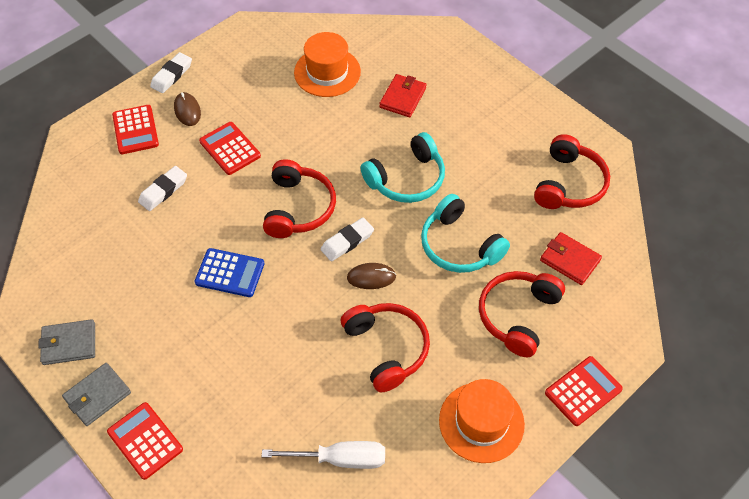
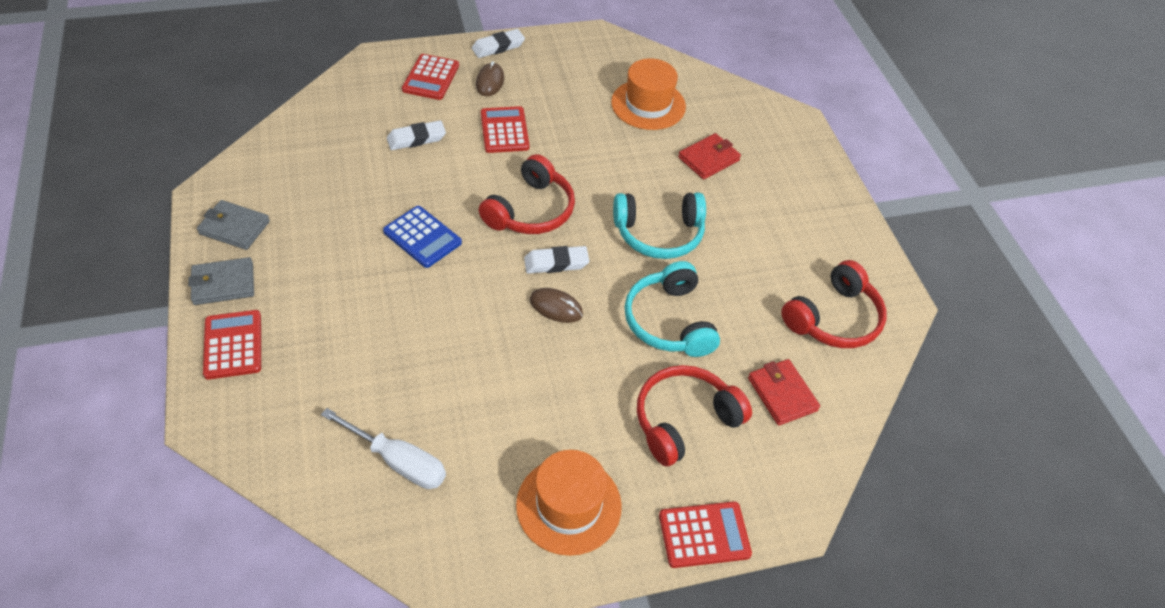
camera: 25 degrees right, 5 degrees down
red headphones [341,303,430,392] -> none

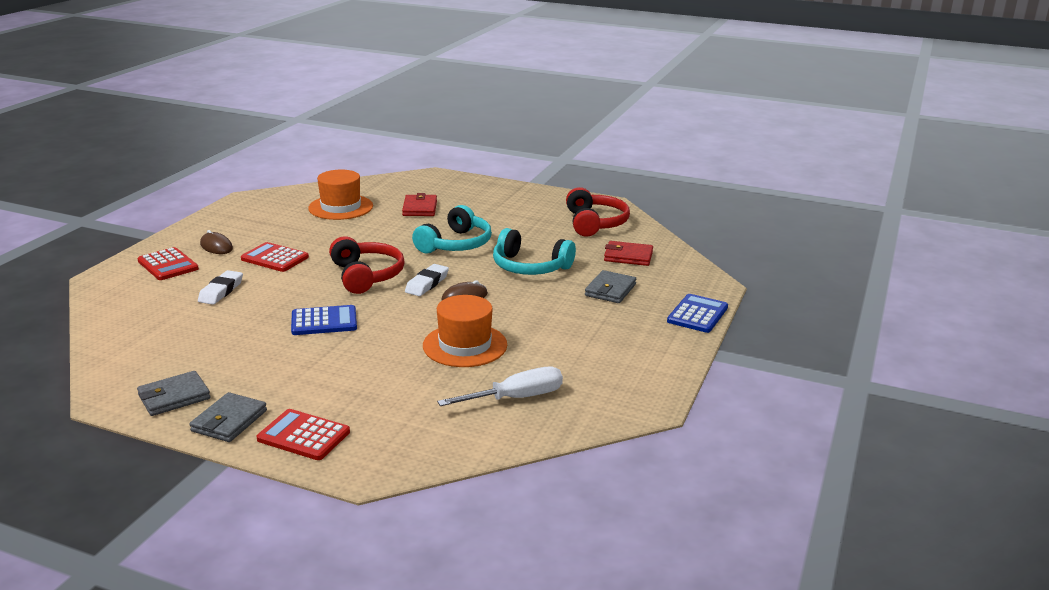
camera: 50 degrees left, 25 degrees down
white eraser [472,29,525,58] -> none
orange hat [516,450,622,556] -> orange hat moved to [423,295,507,367]
red headphones [637,365,752,466] -> grey wallet [585,270,636,303]
red calculator [659,501,752,568] -> blue calculator [667,294,728,333]

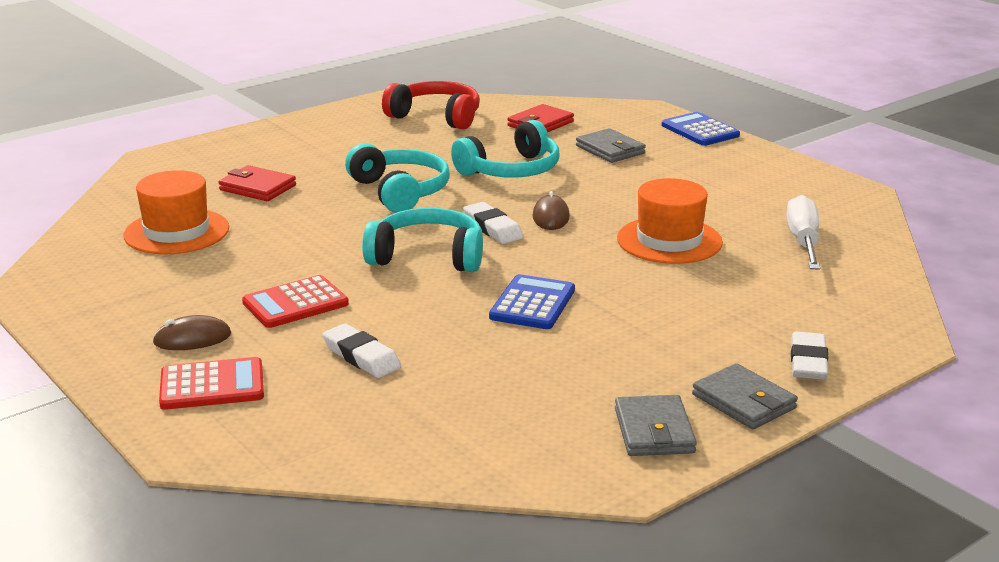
camera: 60 degrees left, 0 degrees up
red calculator [257,409,350,460] -> white eraser [791,332,829,380]
red headphones [329,237,405,294] -> turquoise headphones [362,208,483,272]

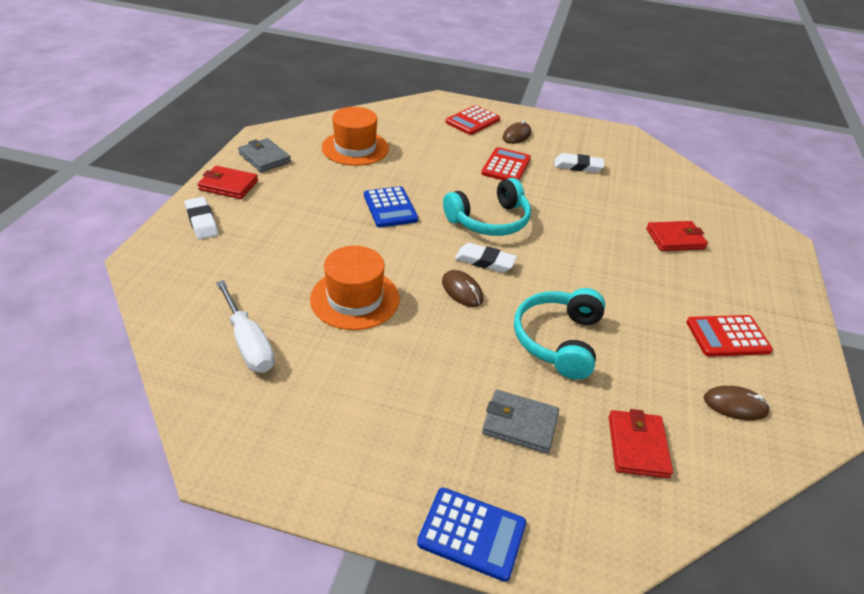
camera: 140 degrees right, 15 degrees up
orange hat [123,170,229,254] -> orange hat moved to [322,107,389,166]
white eraser [322,324,401,378] -> white eraser moved to [554,153,605,173]
turquoise headphones [345,143,450,213] -> none
red headphones [382,81,480,130] -> brown mouse [704,386,770,420]
grey wallet [692,363,798,429] -> red wallet [197,166,258,199]
none -> red calculator [686,315,773,357]

